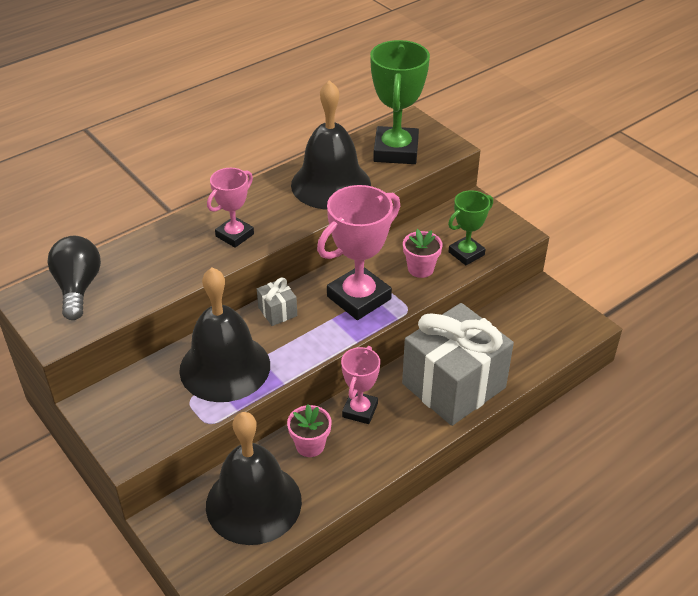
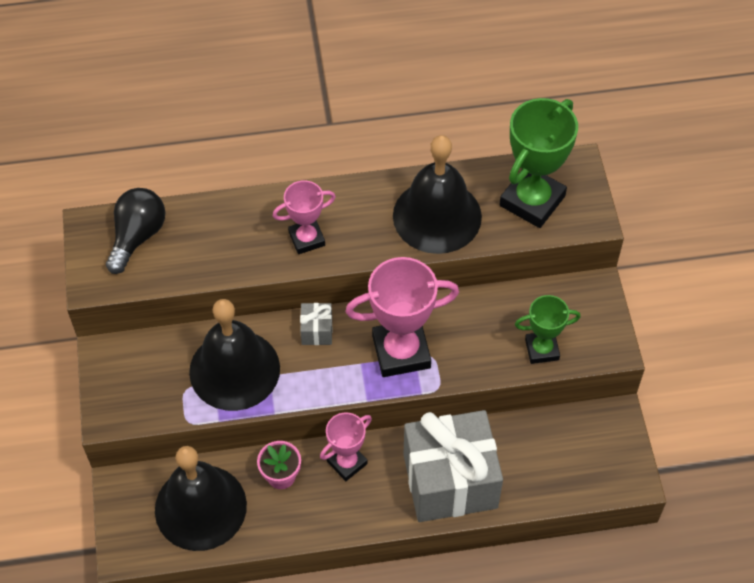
camera: 30 degrees right, 15 degrees up
pink flower pot [403,229,443,278] -> none

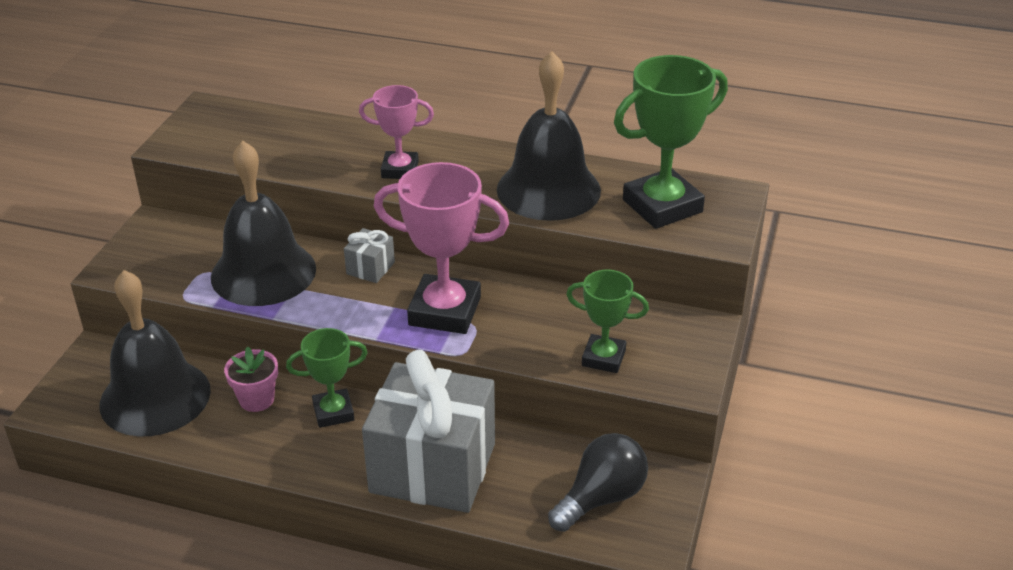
camera: 25 degrees right, 20 degrees down
black light bulb [106,188,166,274] -> black light bulb moved to [548,433,648,532]
pink trophy [320,412,372,481] -> green trophy [286,328,368,428]

